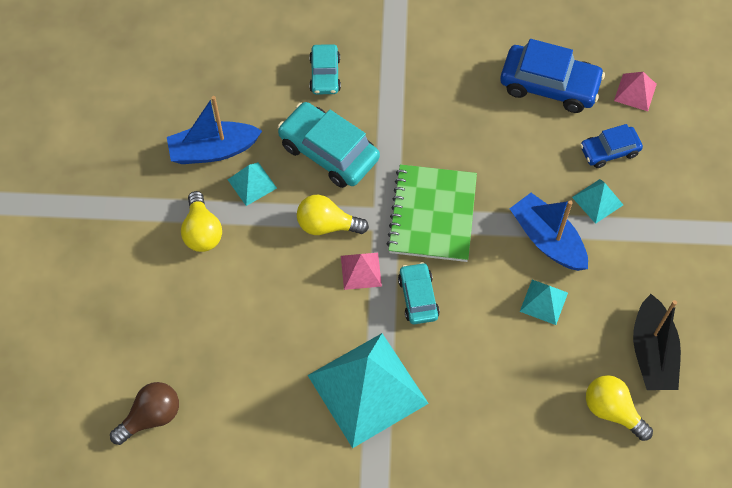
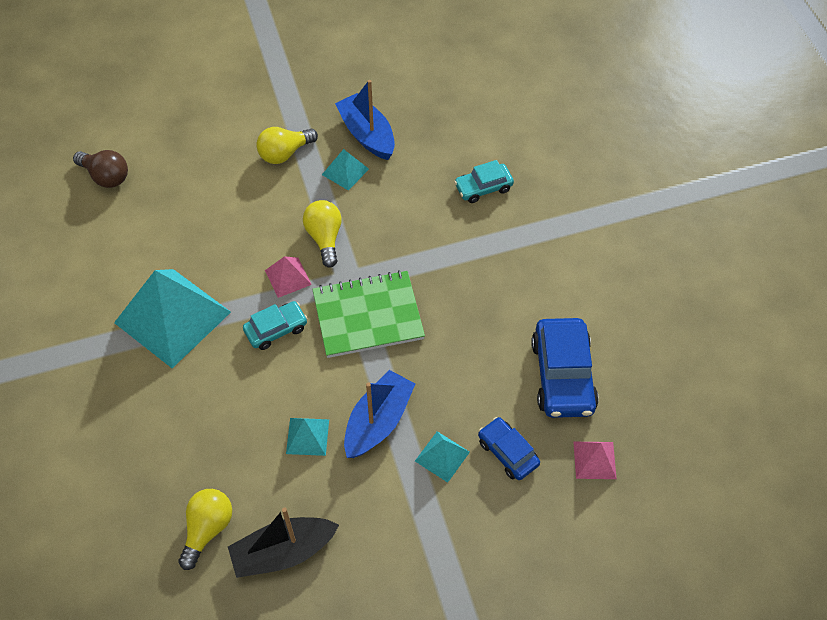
camera: 70 degrees right, 5 degrees down
turquoise car [278,102,380,188] -> none

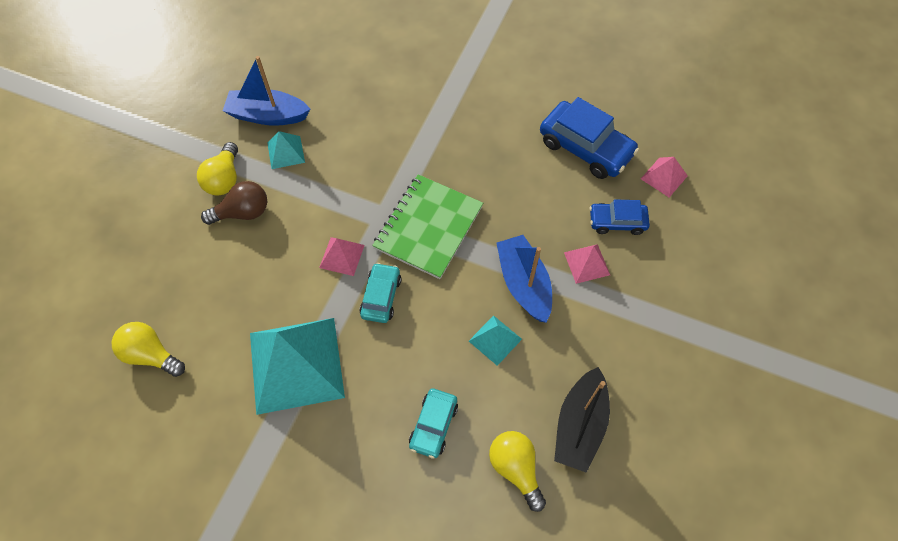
camera: 50 degrees left, 5 degrees up
brown light bulb [73,150,128,188] -> brown light bulb moved to [201,181,267,225]
yellow light bulb [303,200,342,268] -> yellow light bulb moved to [112,322,185,377]
turquoise pyramid [415,431,470,483] -> pink pyramid [564,244,610,284]
turquoise car [454,160,514,203] -> turquoise car moved to [409,388,458,459]

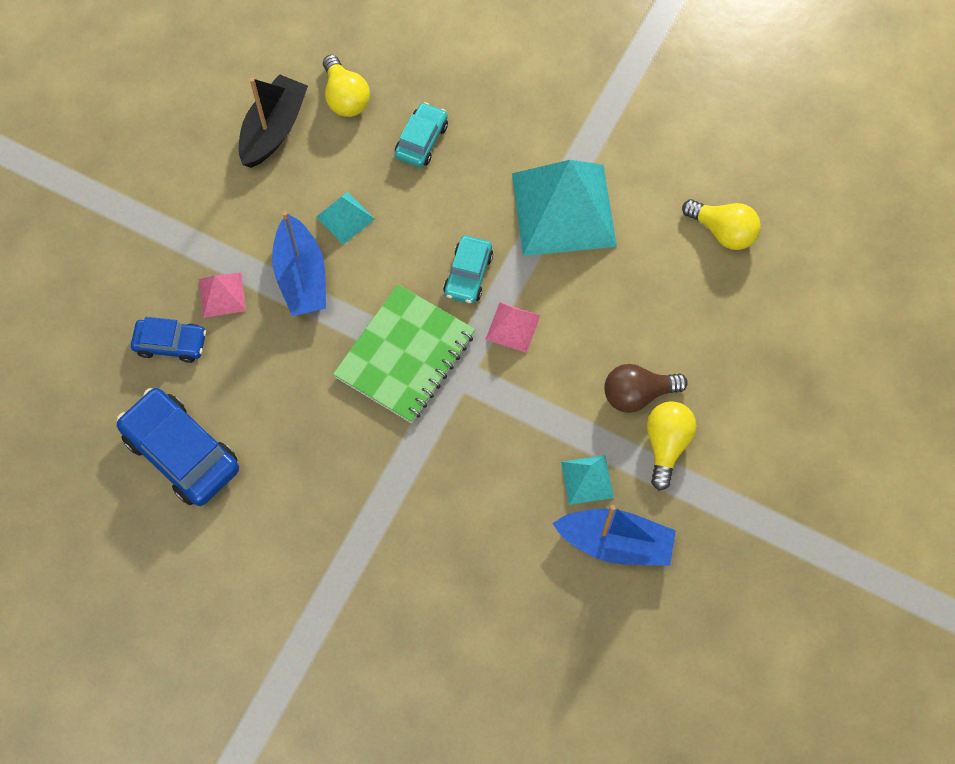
camera: 175 degrees left, 5 degrees up
pink pyramid [641,157,688,197] -> none

